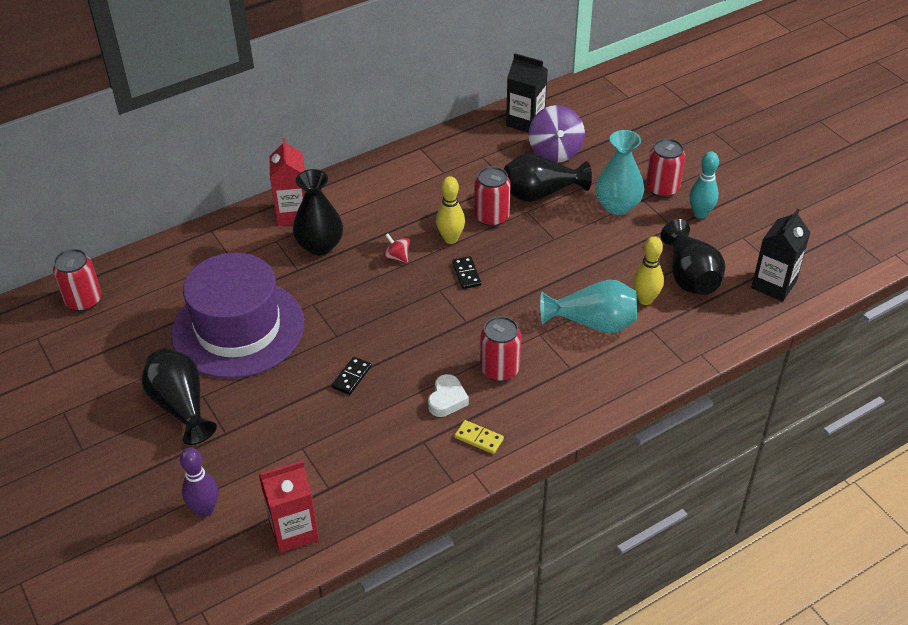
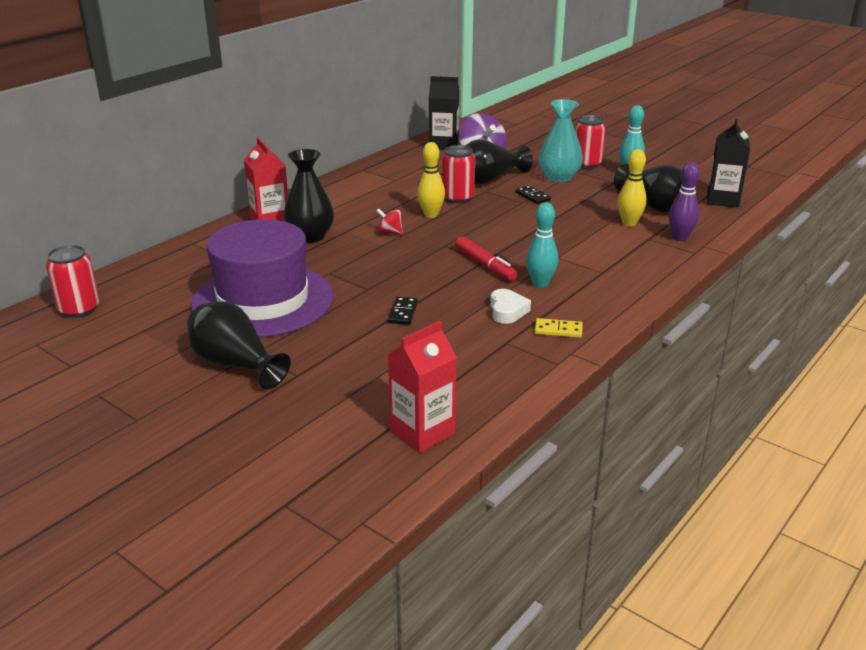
camera: 20 degrees left, 15 degrees down
purple bowling pin [180,447,218,517] -> purple bowling pin moved to [669,162,700,241]
black domino [452,256,481,289] -> black domino moved to [515,185,551,204]
red can [480,316,521,382] -> turquoise bowling pin [526,202,558,288]
turquoise vase [540,279,637,333] -> none
none -> red marker [455,236,517,281]

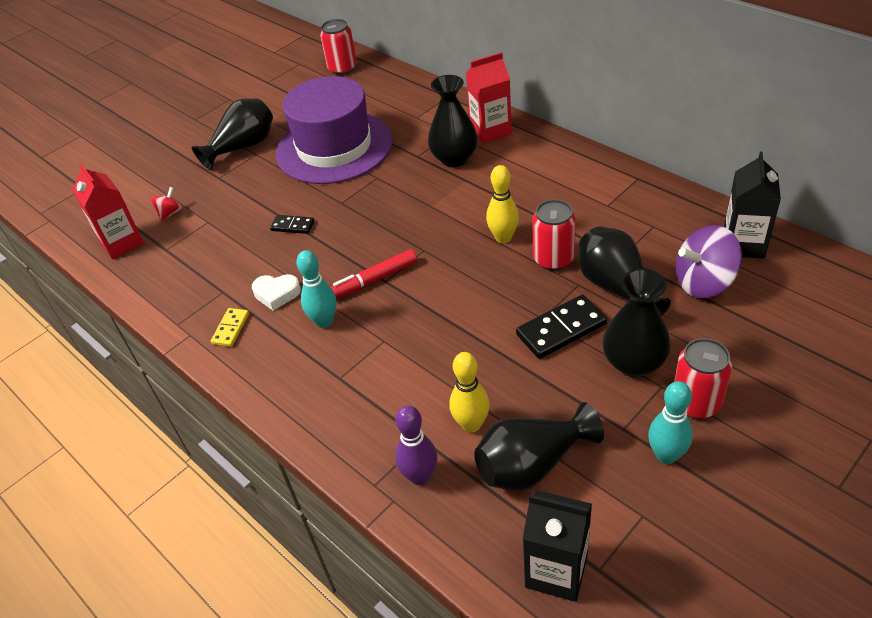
camera: 100 degrees right, 15 degrees up
red spinning top [376,208,403,234] -> red spinning top moved to [151,187,183,222]
black domino [515,185,551,204] -> black domino [516,295,607,359], size x1.73
turquoise vase [539,99,583,182] -> black vase [603,268,671,377]

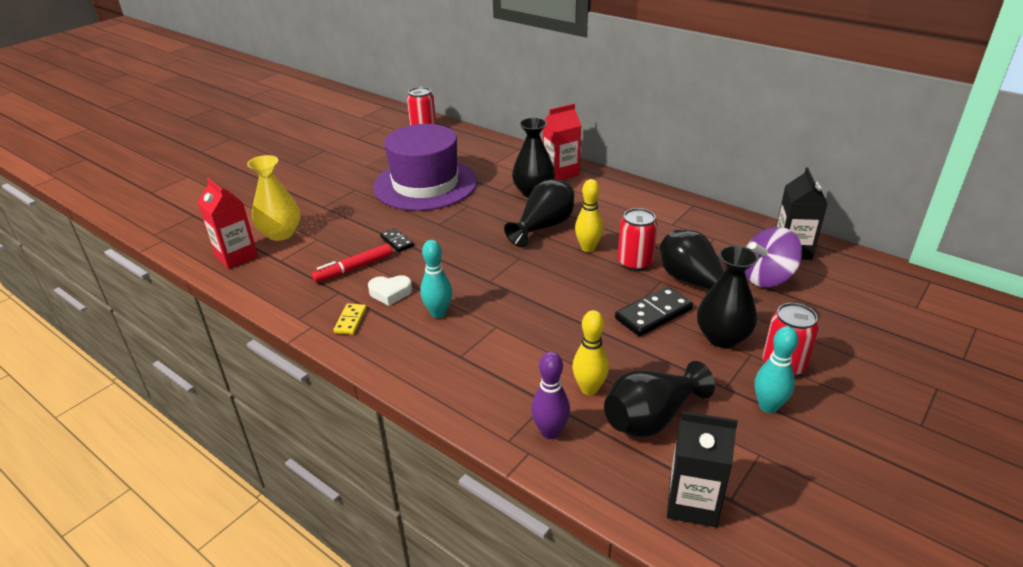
camera: 10 degrees left, 10 degrees down
red spinning top [151,187,183,222] -> yellow vase [247,155,300,241]
black vase [192,98,273,170] -> black vase moved to [504,180,575,247]
black domino [270,215,315,234] -> black domino turned 45 degrees clockwise [380,228,414,252]
red marker [331,249,417,299] -> red marker moved to [311,244,392,283]

